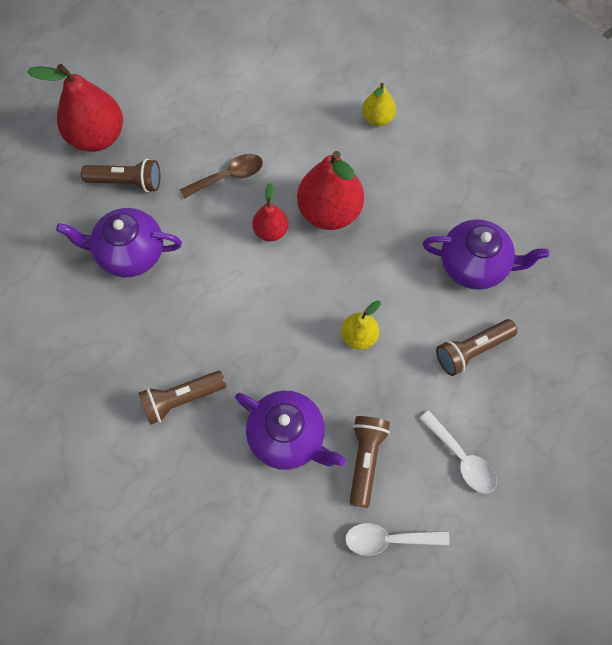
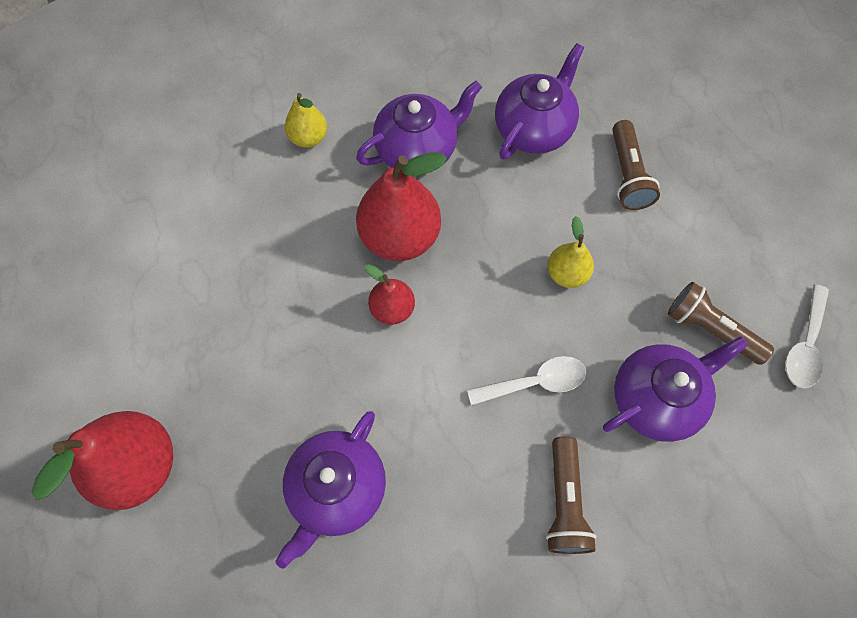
camera: 65 degrees left, 0 degrees up
brown flashlight [81,159,161,192] -> none
brown spoon [180,154,263,199] -> none
white spoon [419,411,497,494] -> white spoon moved to [467,356,586,406]
none -> purple teapot [356,81,482,168]

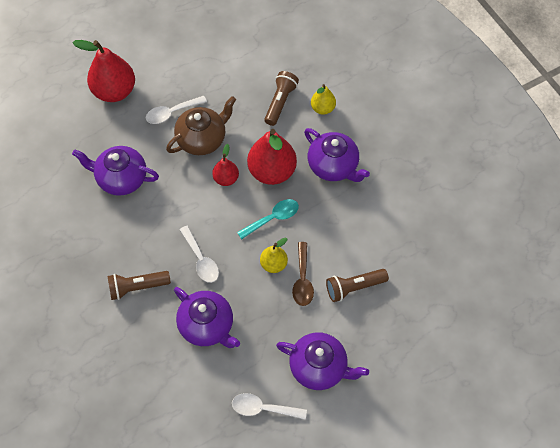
camera: 75 degrees right, 5 degrees down
purple teapot [495,43,584,160] -> purple teapot moved to [276,332,369,390]
brown flashlight [668,282,774,365] -> brown flashlight moved to [264,71,299,126]
none -> white spoon [146,96,207,124]
none -> brown teapot [166,96,236,155]
none -> turquoise spoon [237,199,299,239]
none -> brown spoon [292,242,314,306]

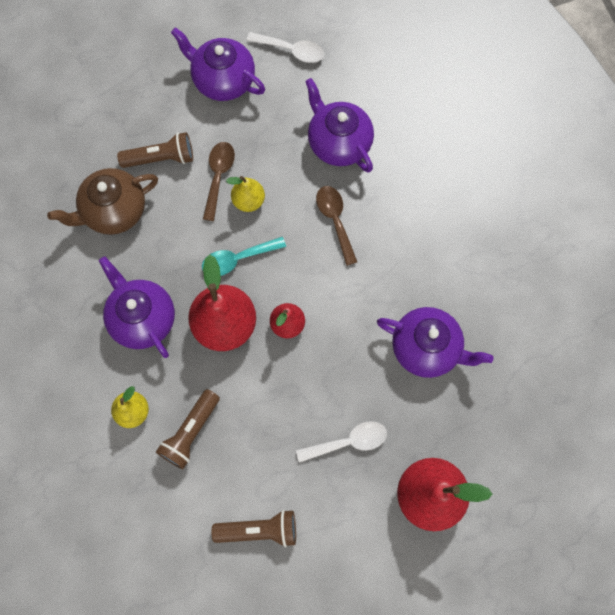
camera: 170 degrees left, 10 degrees up
brown flashlight [107,271,171,300] -> brown flashlight moved to [211,510,296,547]
brown teapot [166,96,236,155] -> brown teapot moved to [47,168,158,235]
white spoon [180,226,219,283] -> brown spoon [316,186,357,266]

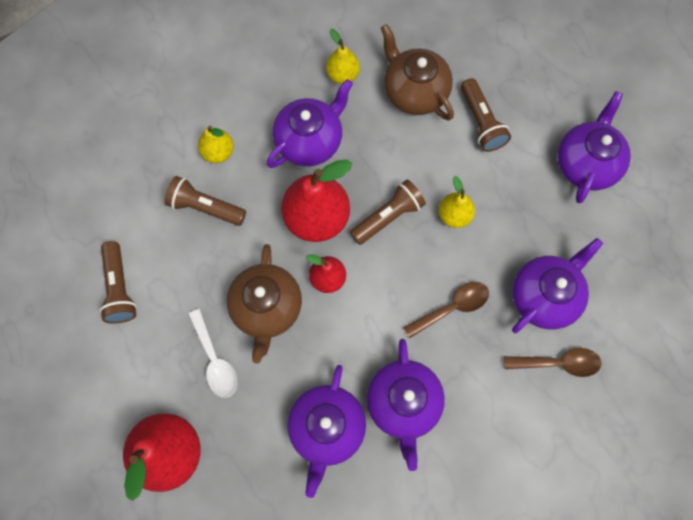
camera: 80 degrees right, 0 degrees up
turquoise spoon [202,237,286,276] -> brown flashlight [350,179,426,245]
brown spoon [203,142,235,221] -> brown spoon moved to [504,348,602,377]
white spoon [246,32,324,63] -> none
none -> brown teapot [227,244,302,364]
none -> yellow pear [326,29,360,84]
none -> purple teapot [367,339,445,471]

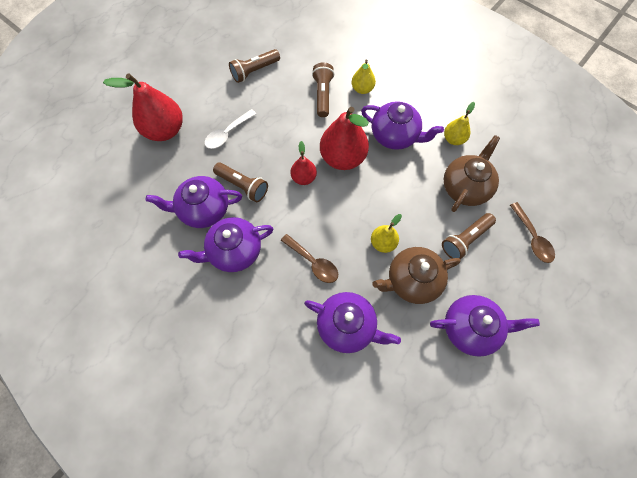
camera: 70 degrees right, 5 degrees down
brown teapot [227,244,302,364] -> brown teapot moved to [372,247,461,304]
brown flashlight [350,179,426,245] -> brown flashlight moved to [213,162,268,202]
brown spoon [504,348,602,377] -> brown spoon moved to [510,202,555,263]

